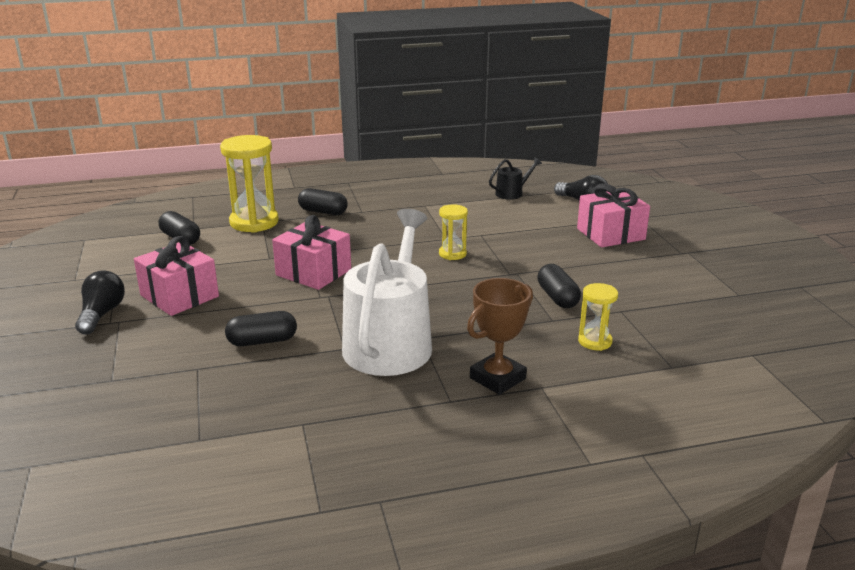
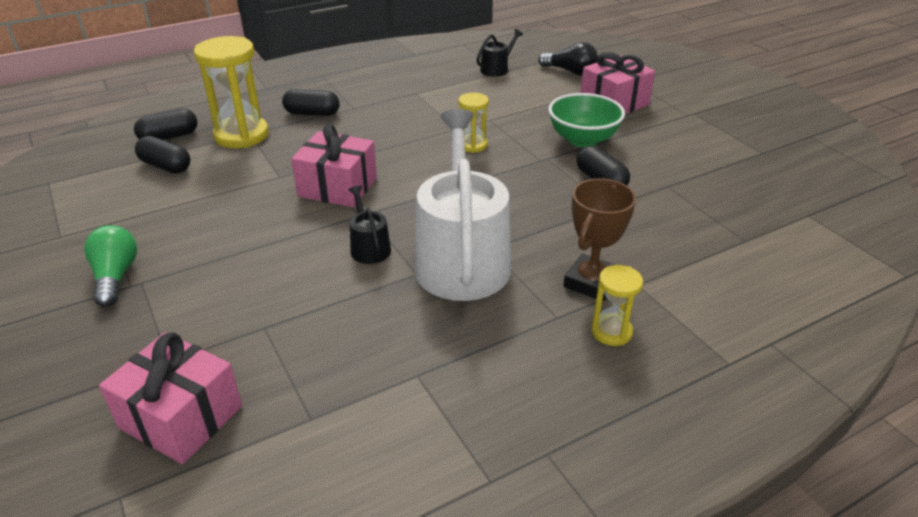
camera: 15 degrees left, 10 degrees up
black light bulb [75,270,125,335] -> green light bulb [84,225,137,307]
pink gift [134,236,219,316] -> pink gift moved to [99,332,242,464]
black capsule [225,311,297,346] -> black capsule moved to [134,108,198,140]
yellow hourglass [578,283,618,351] -> yellow hourglass moved to [591,265,643,346]
none -> black watering can [348,186,391,264]
none -> green bowl [548,93,625,148]

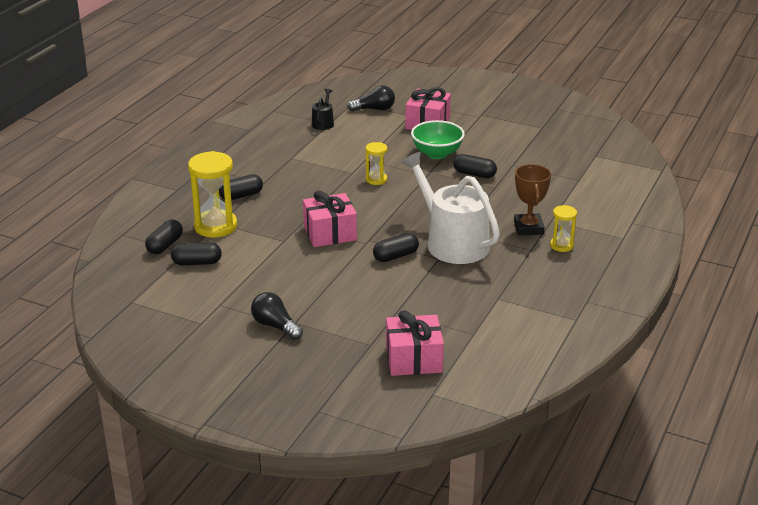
camera: 35 degrees left, 5 degrees down
green light bulb [84,225,137,307] -> black light bulb [251,292,303,340]
black watering can [348,186,391,264] -> black capsule [373,233,419,262]

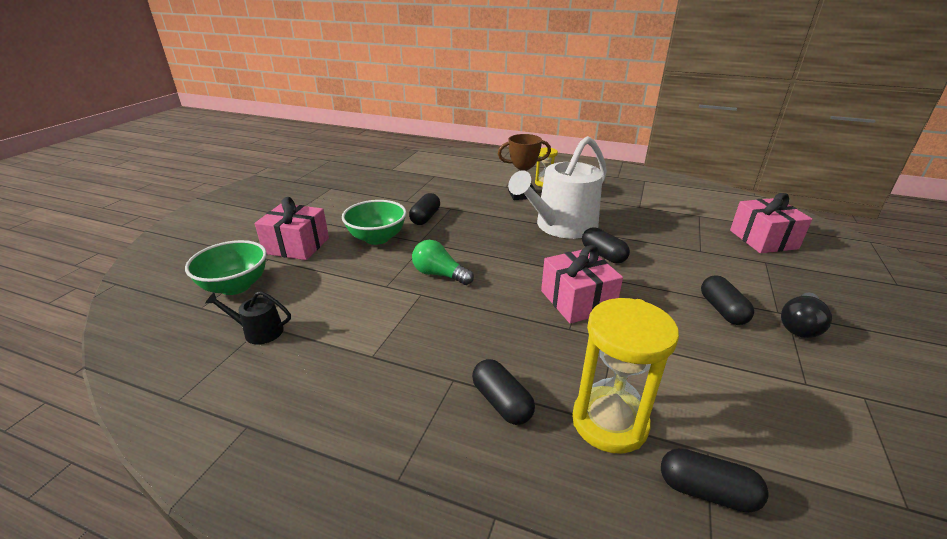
camera: 95 degrees left, 0 degrees up
black capsule [171,243,222,265] -> black capsule moved to [701,275,754,325]
black light bulb [347,85,395,111] -> green bowl [185,240,267,295]
yellow hourglass [366,142,387,185] -> green light bulb [412,240,474,285]

